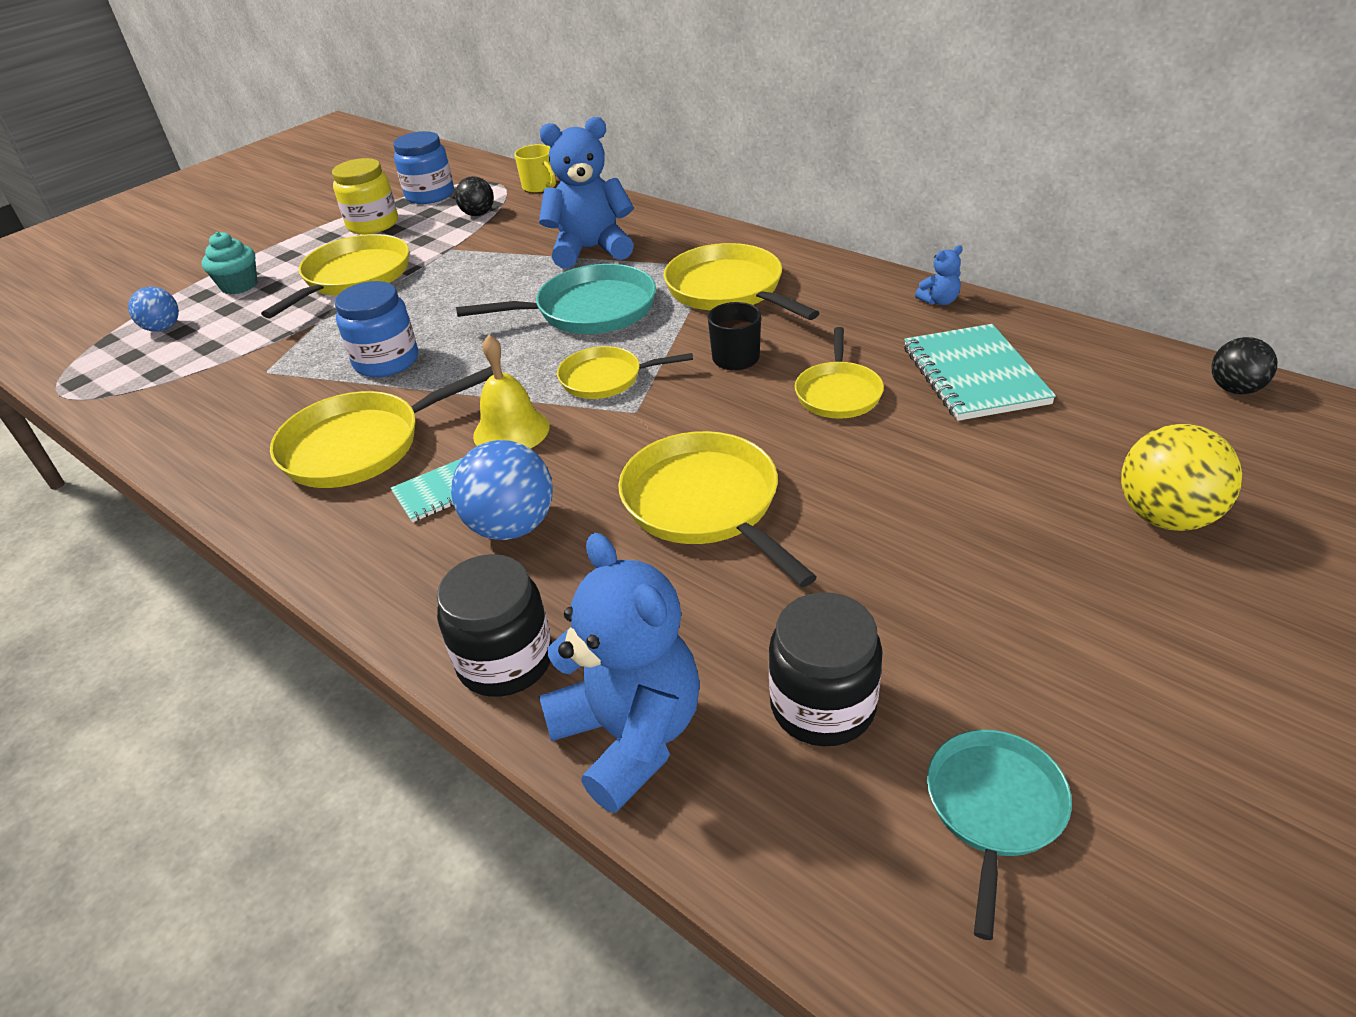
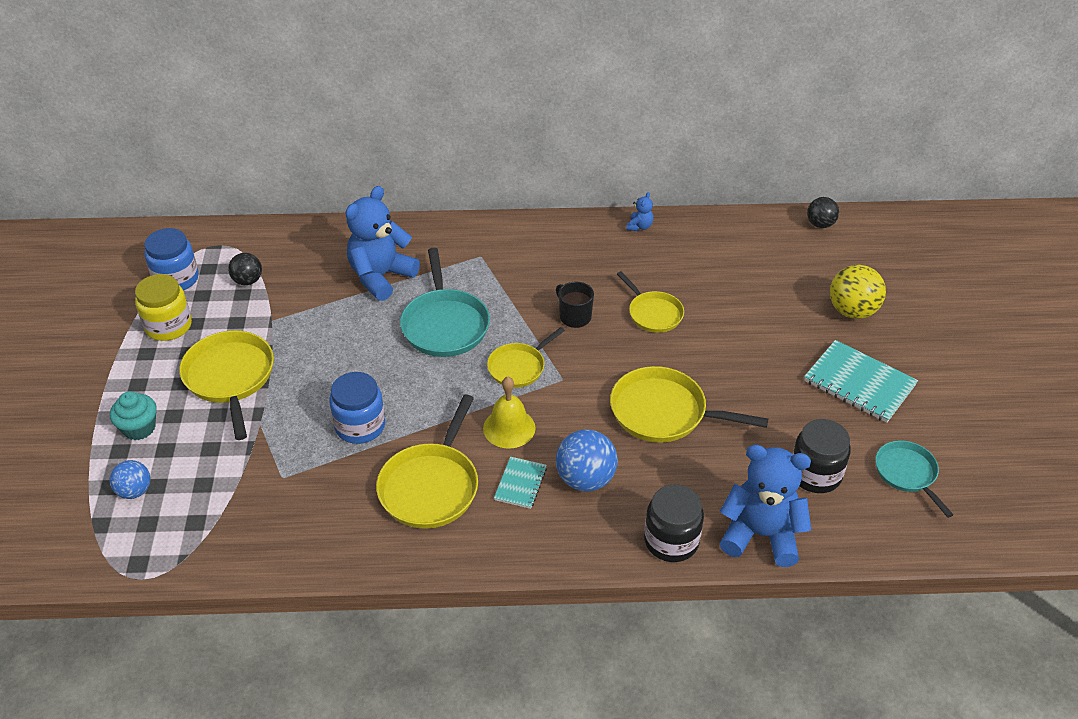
camera: 45 degrees left, 5 degrees up
turquoise pan [456,264,656,334] -> turquoise pan turned 135 degrees clockwise [400,248,490,357]
yellow mug [514,144,556,193] -> none
yellow pan [664,243,819,320] -> none
turquoise notebook [904,324,1056,421] -> turquoise notebook moved to [804,340,918,423]

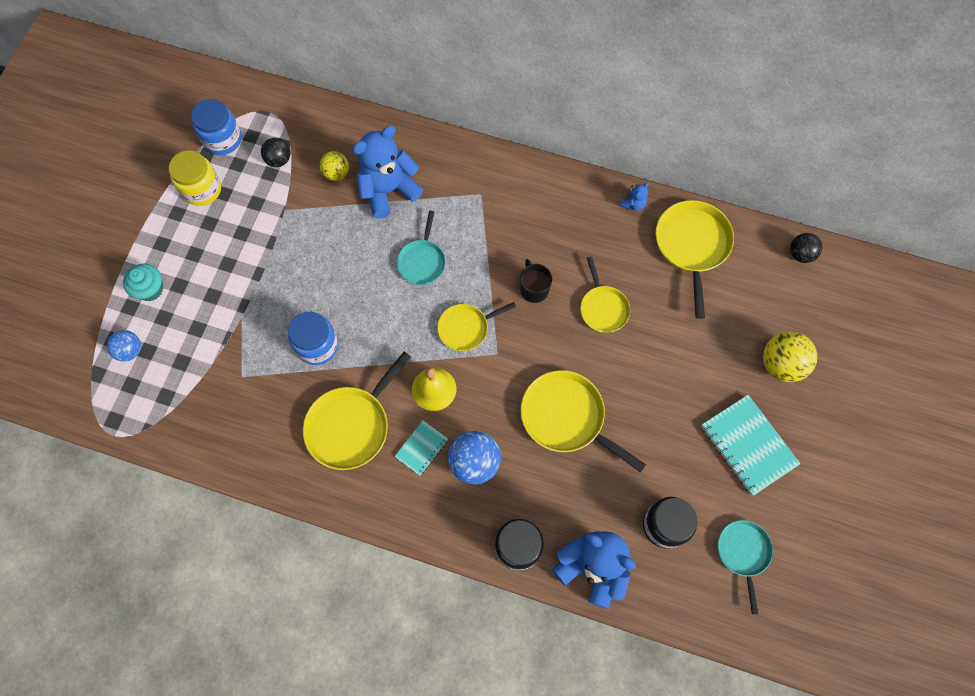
camera: 20 degrees right, 25 degrees up
yellow pan [179,330,274,440] -> yellow pan moved to [655,200,734,319]
turquoise pan [400,248,490,357] -> turquoise pan [397,211,446,285], size x0.62
none -> yellow ball [320,151,349,181]

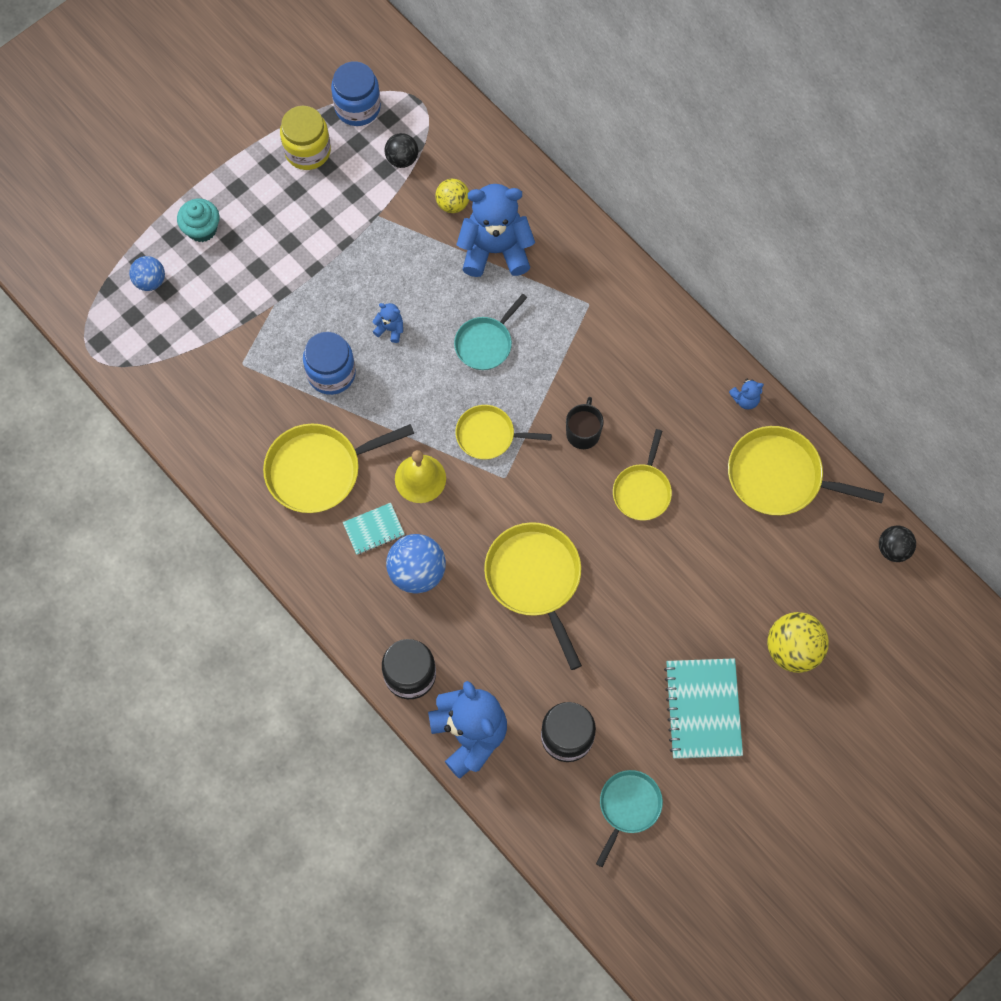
camera: 30 degrees right, 0 degrees up
yellow pan [655,200,734,319] -> yellow pan turned 105 degrees counterclockwise [728,426,884,515]
none -> blue teddy bear [372,303,403,343]

